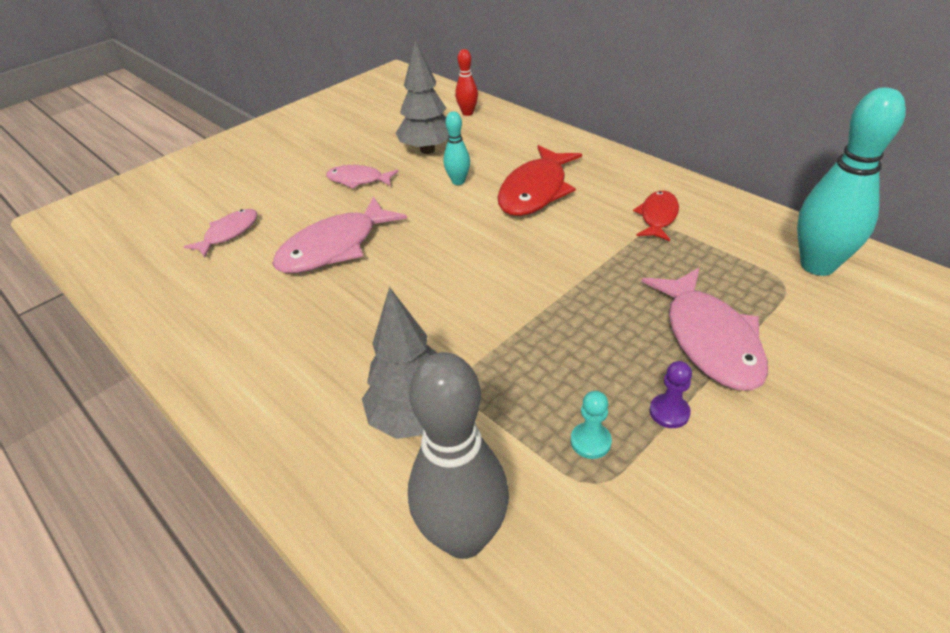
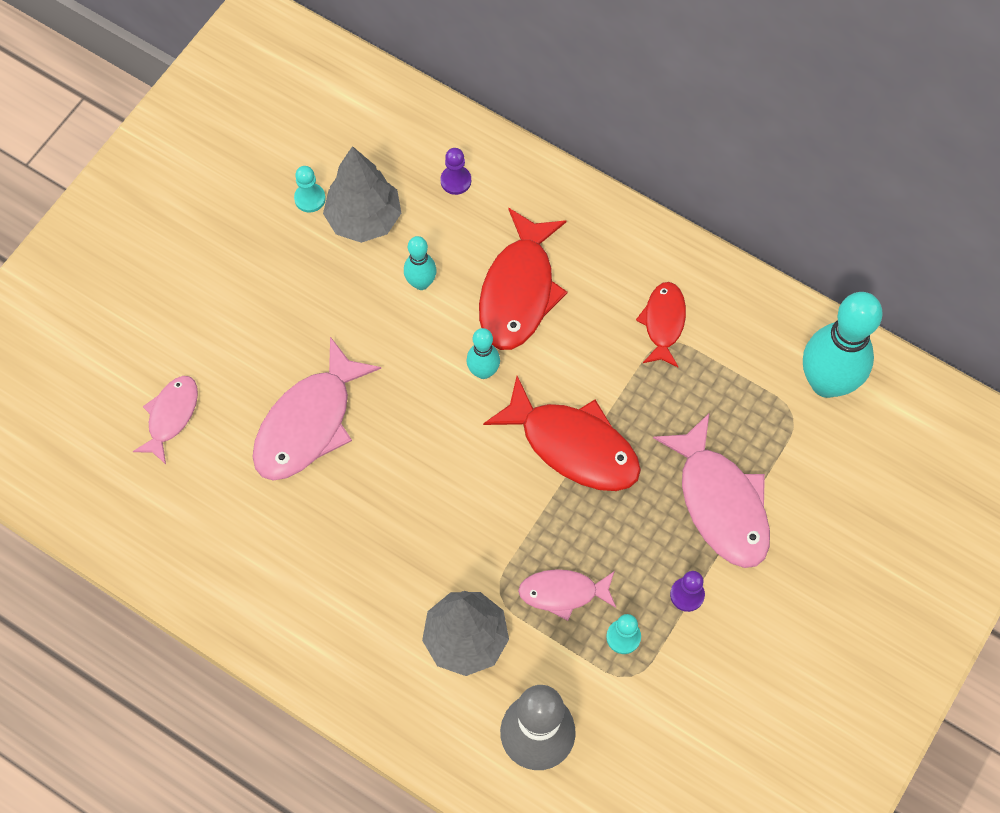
camera: 15 degrees left, 25 degrees up
pink fish [326,165,399,189] -> pink fish moved to [518,569,616,621]
red bowling pin [455,49,478,116] -> none
none -> turquoise pawn [294,166,326,212]
none -> purple pawn [440,148,471,195]
none -> turquoise bowling pin [466,328,500,379]
none -> red fish [483,376,641,491]

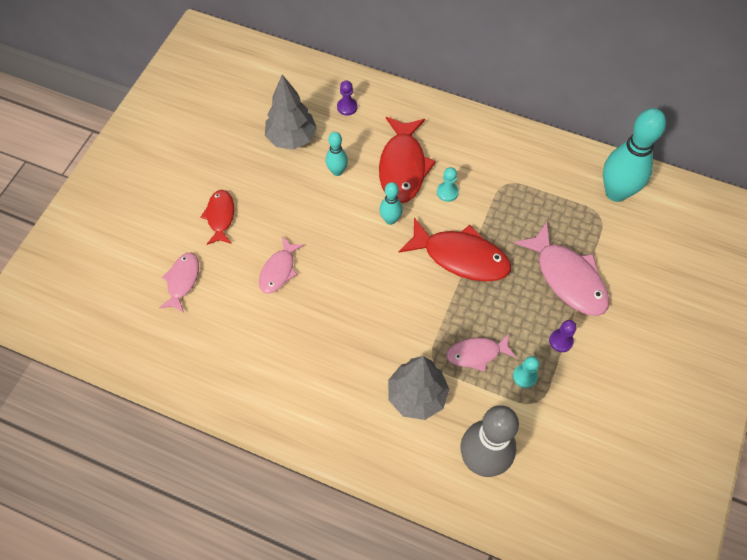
camera: 10 degrees left, 5 degrees down
pink fish [252,337,381,481] -> pink fish [259,237,304,294], size x0.58
turquoise pawn [294,166,326,212] -> turquoise pawn moved to [437,167,459,202]
red fish [636,282,686,367] -> red fish moved to [200,190,234,245]

